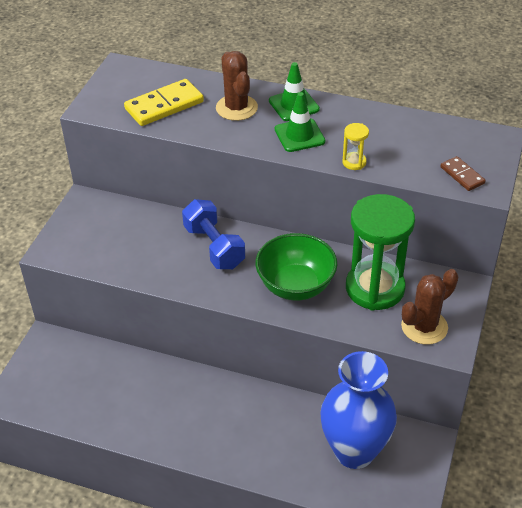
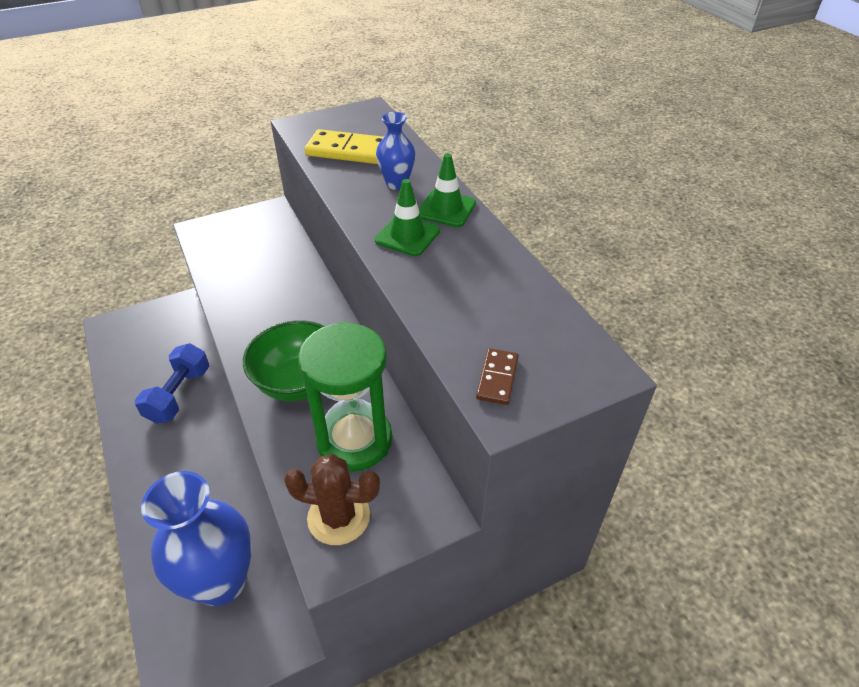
camera: 45 degrees right, 0 degrees up
blue dumbbell [182,199,245,269] -> blue dumbbell moved to [135,343,209,424]
brown cactus [216,51,258,121] -> blue vase [376,112,415,190]
yellow hourglass [342,123,369,170] -> none

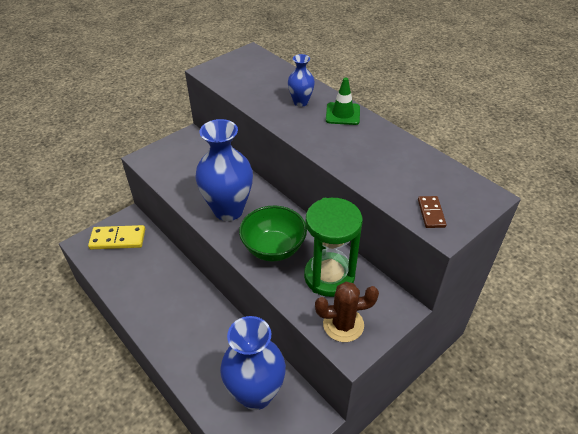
camera: 15 degrees left, 0 degrees up
blue dumbbell [135,343,209,424] -> none
yellow domino [305,129,384,164] -> yellow domino moved to [88,225,145,249]
green traffic cone [375,179,440,256] -> none
none -> blue vase [195,119,253,221]

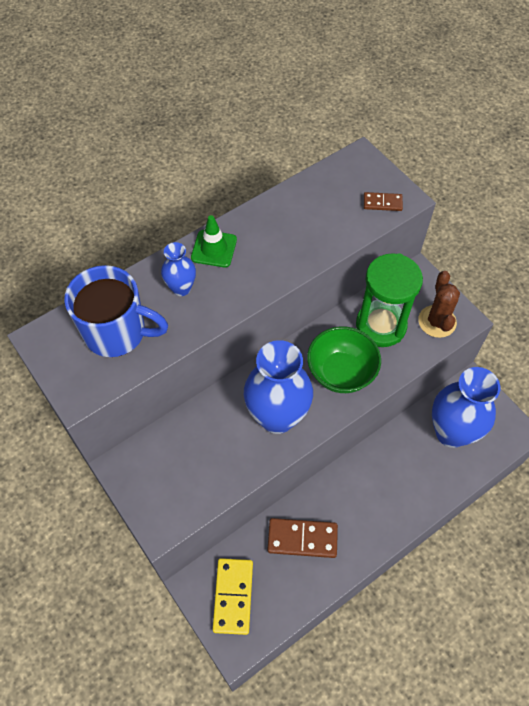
camera: 85 degrees left, 15 degrees up
none -> blue mug [64,265,168,357]
none -> brown domino [267,518,338,558]

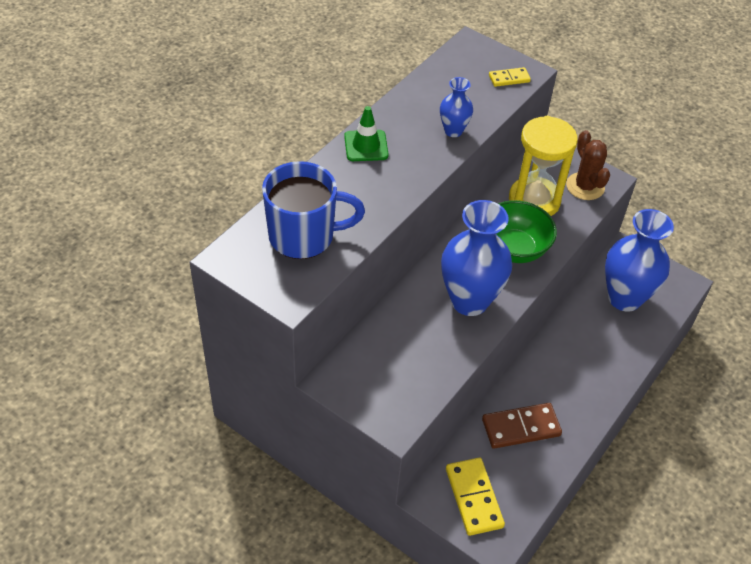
camera: 20 degrees left, 10 degrees down
blue vase [161,242,196,296] -> blue vase moved to [440,77,473,137]
green hourglass [356,253,423,347] -> yellow hourglass [509,116,578,216]
brown domino [364,192,403,211] -> yellow domino [489,67,531,87]

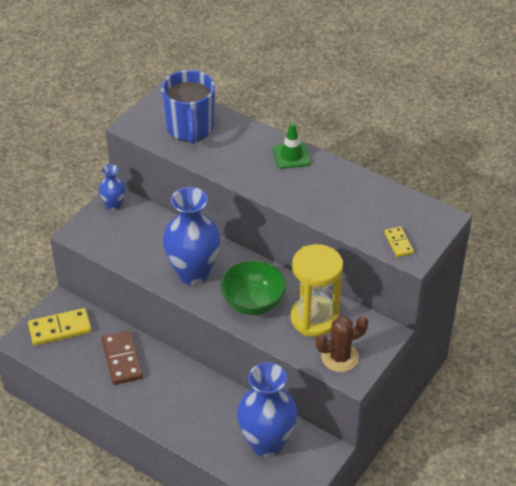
camera: 90 degrees right, 5 degrees down
blue vase [440,77,473,137] -> blue vase moved to [99,164,125,211]

